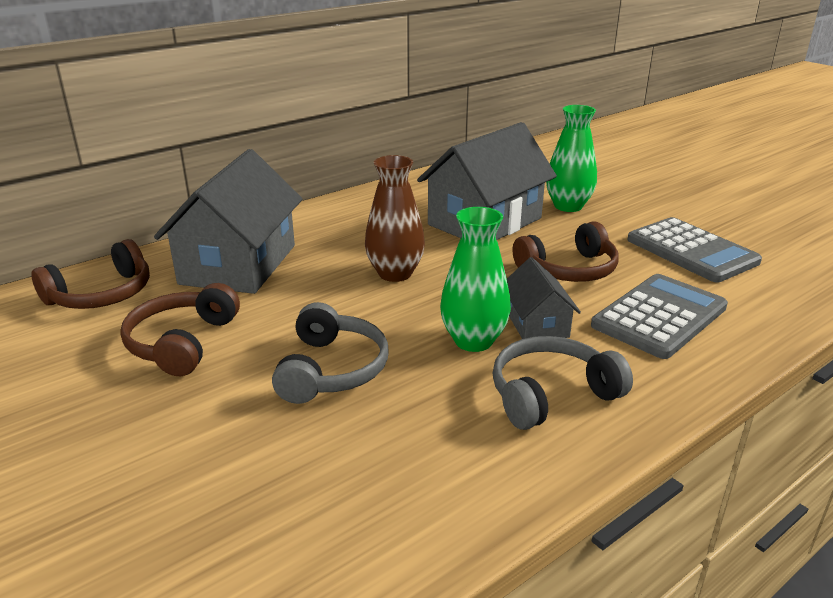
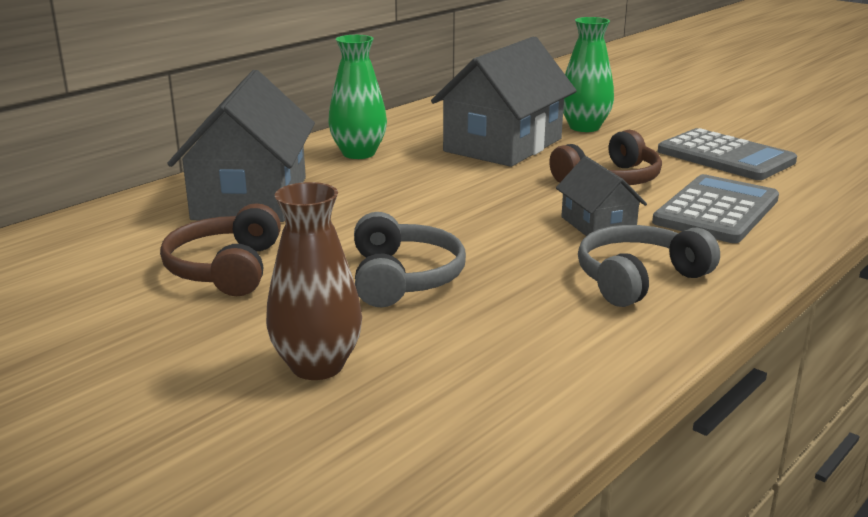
camera: 10 degrees left, 5 degrees down
brown headphones [32,239,150,309] -> none
brown vase [365,155,425,282] -> brown vase moved to [266,182,362,380]
green vase [440,207,511,352] -> green vase moved to [328,35,387,159]

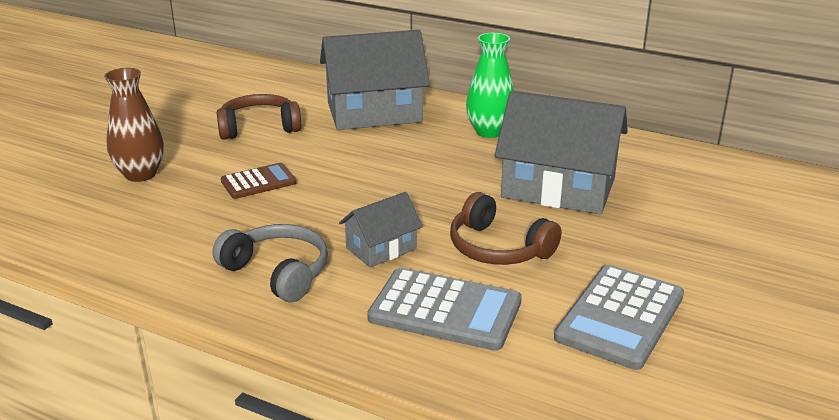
camera: 75 degrees right, 5 degrees up
grey headphones [354,212,466,307] -> brown calculator [221,163,296,199]
green vase [563,17,614,132] -> none

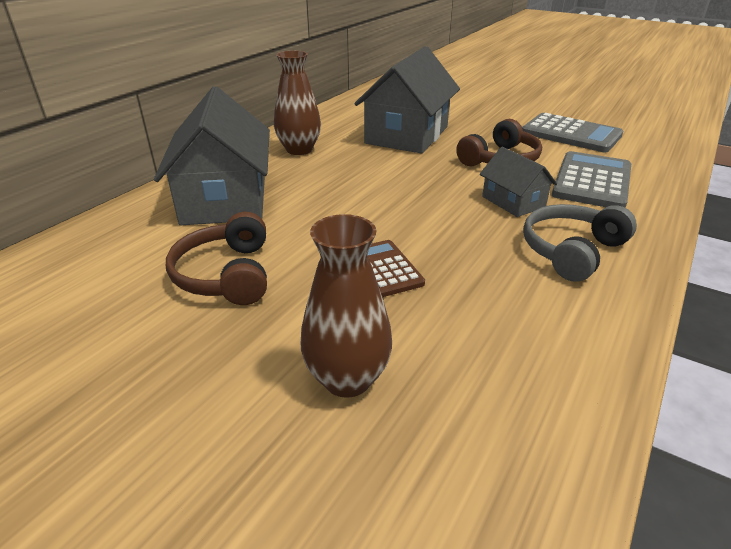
camera: 85 degrees left, 5 degrees up
green vase [466,33,514,138] -> brown vase [274,50,321,155]

